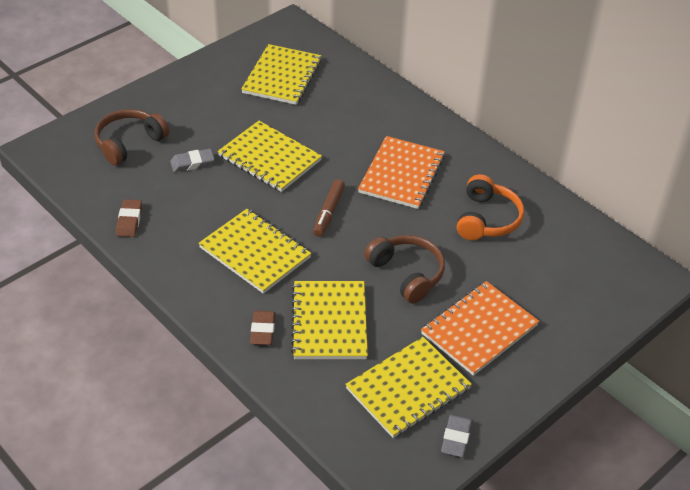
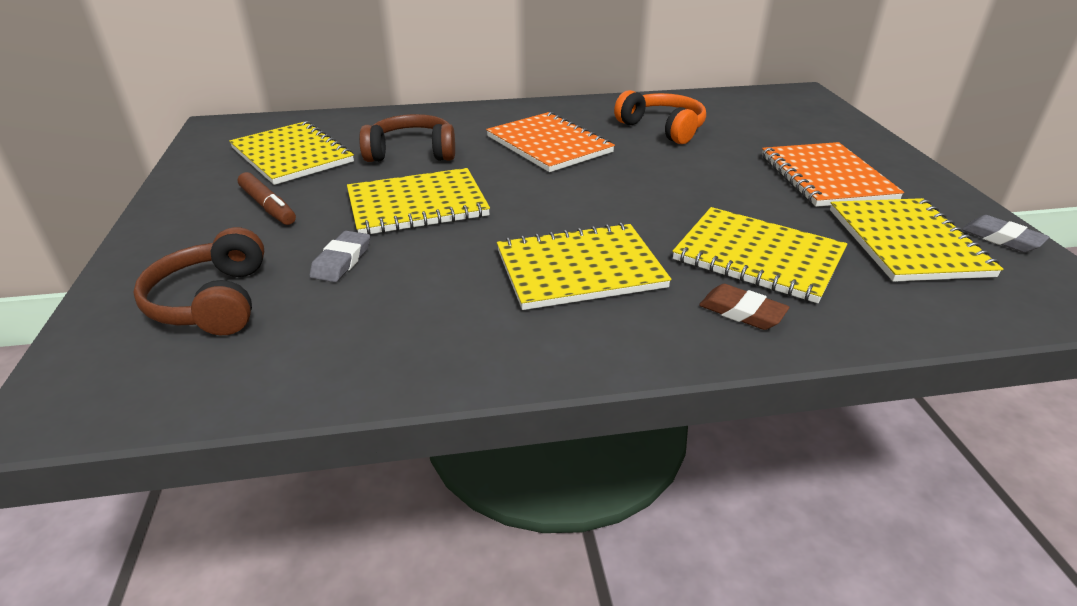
camera: 55 degrees left, 10 degrees down
brown eraser [116,199,142,237] -> none
brown marker [313,179,345,237] -> brown marker moved to [238,172,296,225]
brown headphones [364,235,445,304] -> brown headphones moved to [359,114,455,162]

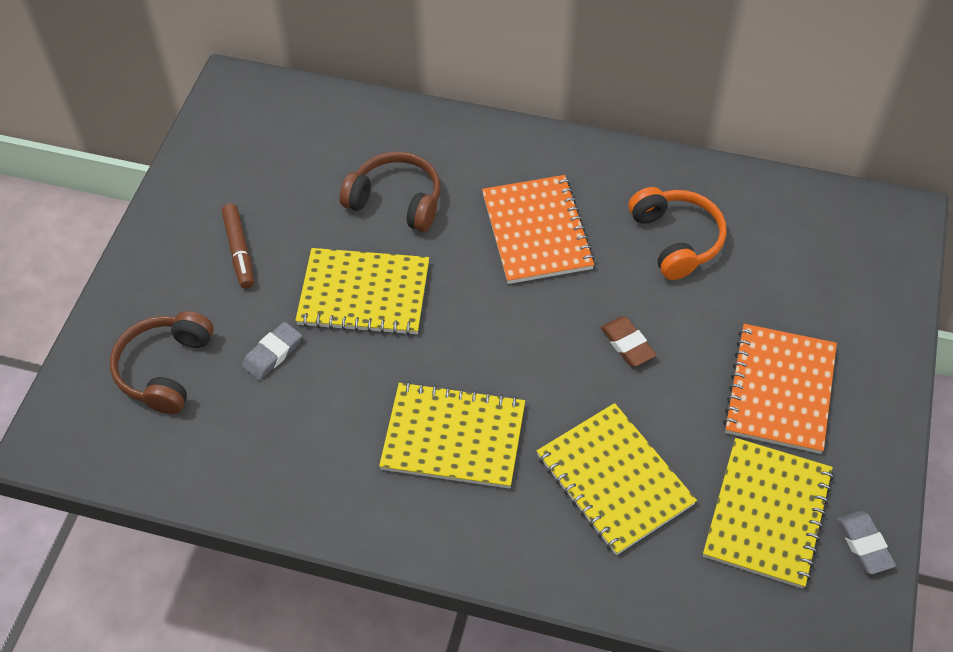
camera: 25 degrees right, 20 degrees up
yellow notebook [229,121,354,185] -> none
brown eraser [699,284,790,330] -> brown eraser moved to [600,316,656,367]

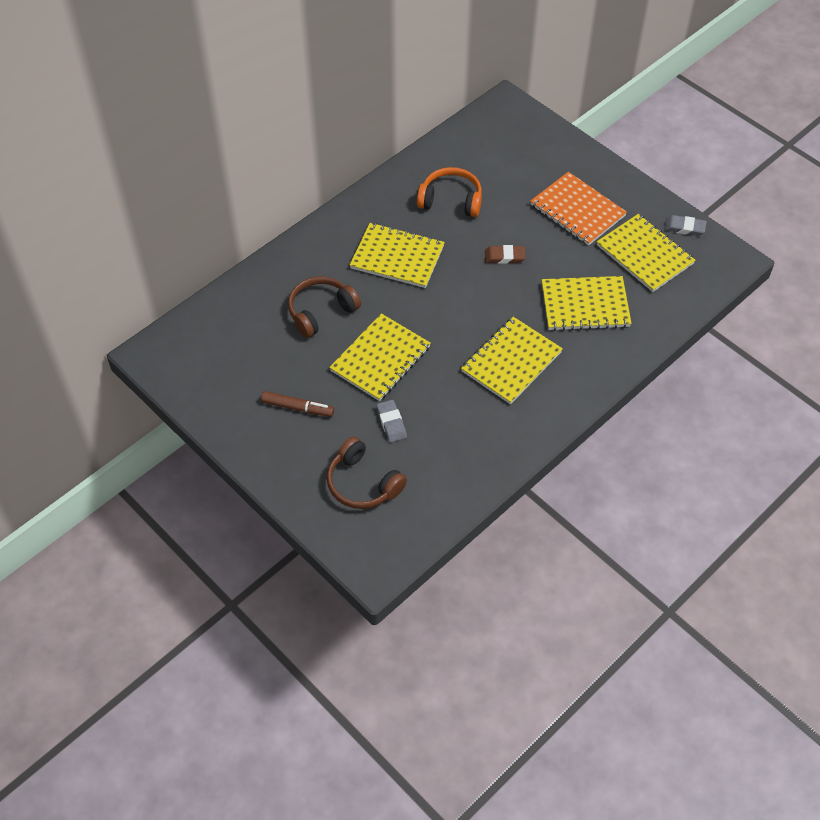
camera: 60 degrees left, 0 degrees up
orange notebook [482,175,595,284] -> yellow notebook [350,223,445,288]

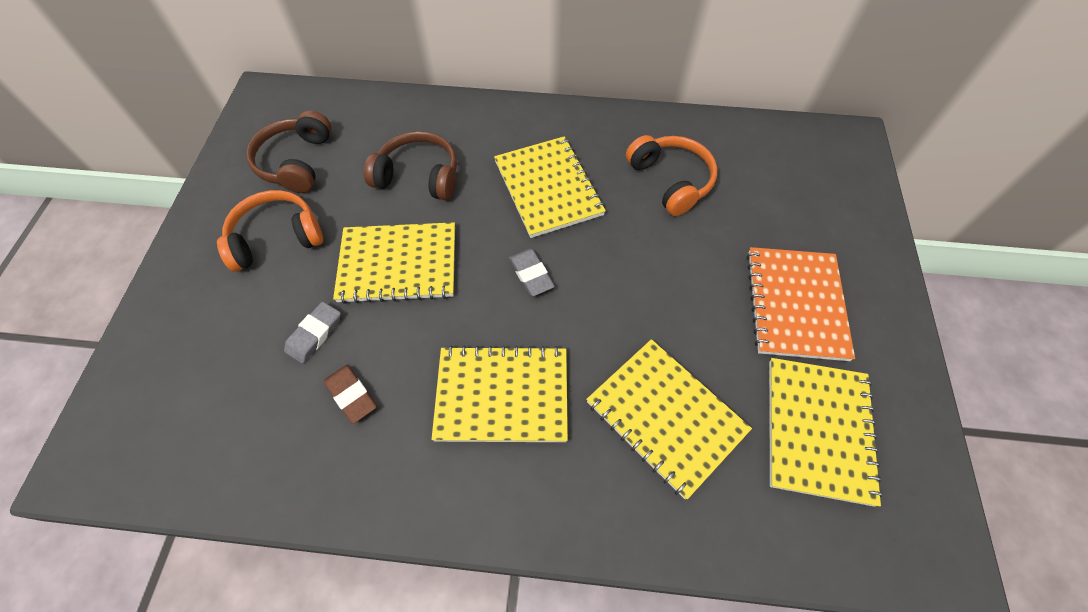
camera: 50 degrees right, 5 degrees up
brown marker [261,391,334,417] -> orange headphones [217,190,323,272]
brown headphones [327,436,407,509] -> brown headphones moved to [246,110,331,193]
brown eraser [485,245,526,264] -> brown eraser moved to [324,365,377,424]
grey eraser [665,215,707,236] -> grey eraser moved to [509,249,555,296]

